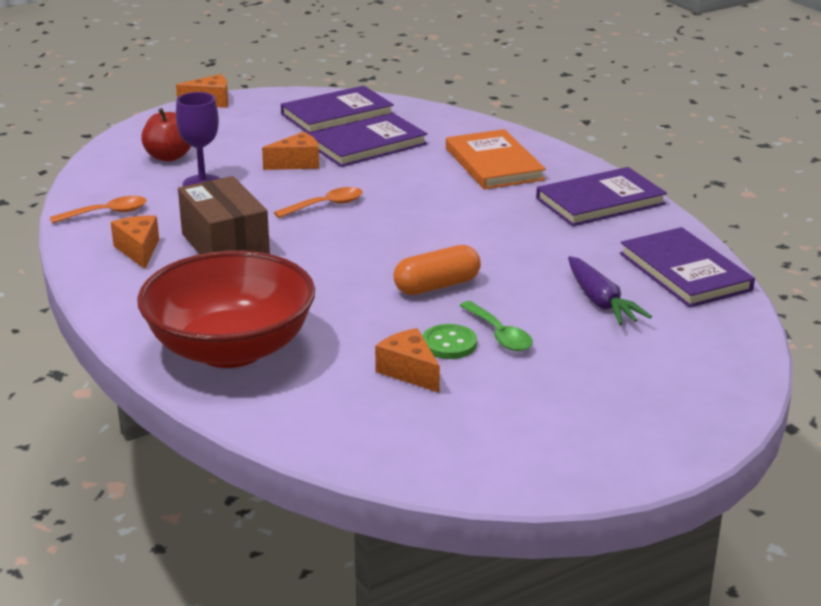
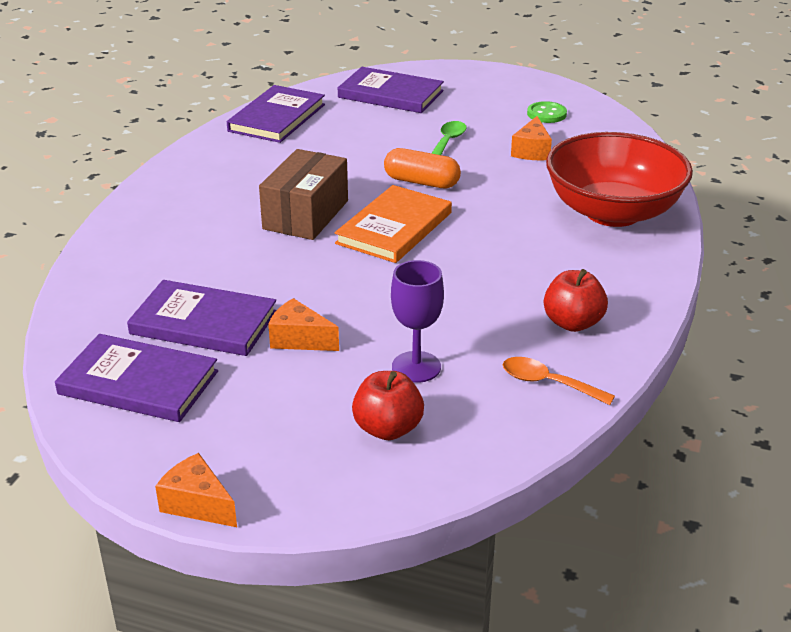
camera: 130 degrees left, 5 degrees up
orange cheese [111,215,159,269] -> red apple [544,269,608,332]
brown box [178,176,270,254] -> brown box moved to [259,149,348,240]
orange spoon [274,187,363,218] -> none
green button [422,324,477,359] -> green button moved to [527,101,567,123]
orange book [446,129,546,189] -> orange book moved to [335,185,452,263]
purple book [536,167,667,226] -> purple book moved to [338,67,444,113]
purple carrot [568,256,652,325] -> none

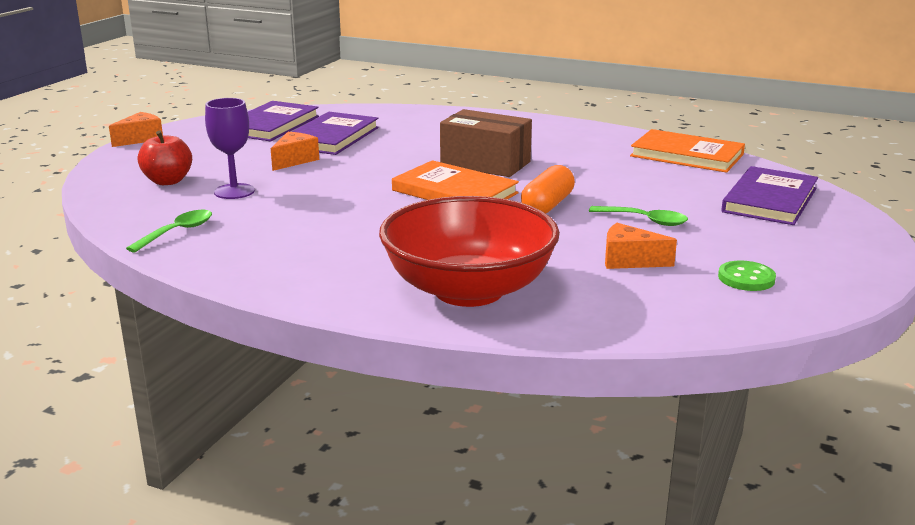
camera: 95 degrees right, 10 degrees down
purple book [227,85,325,143] -> orange book [630,129,745,173]
orange spoon [503,357,615,405] -> green spoon [126,210,212,253]
red apple [544,269,608,332] -> none

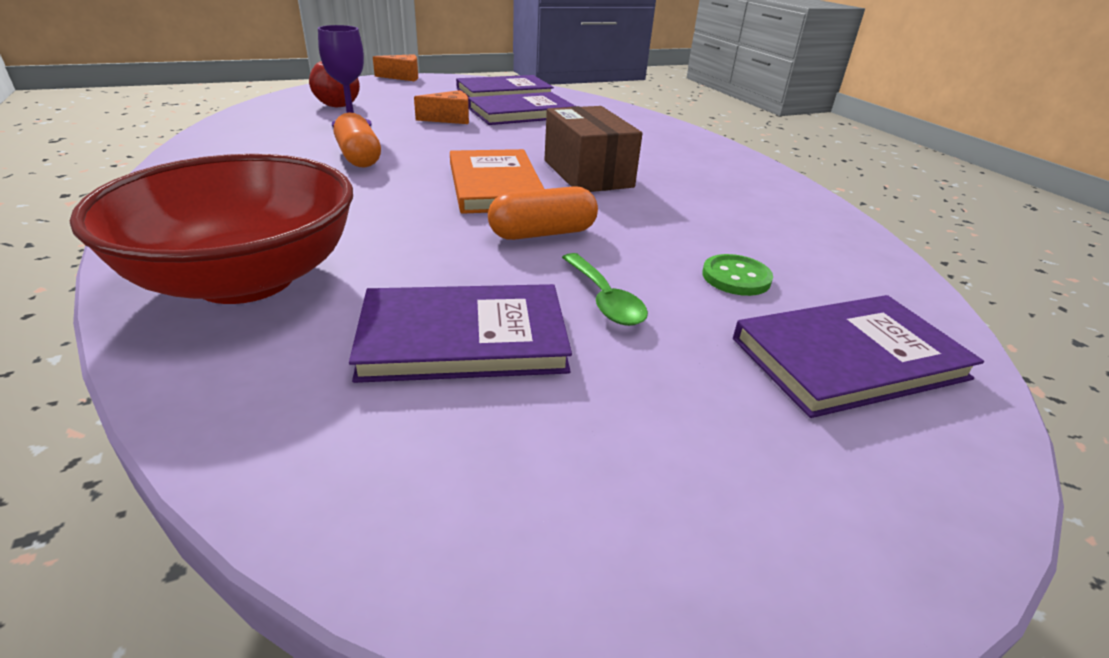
camera: 40 degrees right, 10 degrees up
green spoon [126,210,212,253] -> none
orange cheese [605,223,677,269] -> purple book [349,284,572,383]
orange book [630,129,745,173] -> none
green button [718,260,776,291] -> green button moved to [702,254,773,296]
none -> orange capsule [334,113,381,167]

